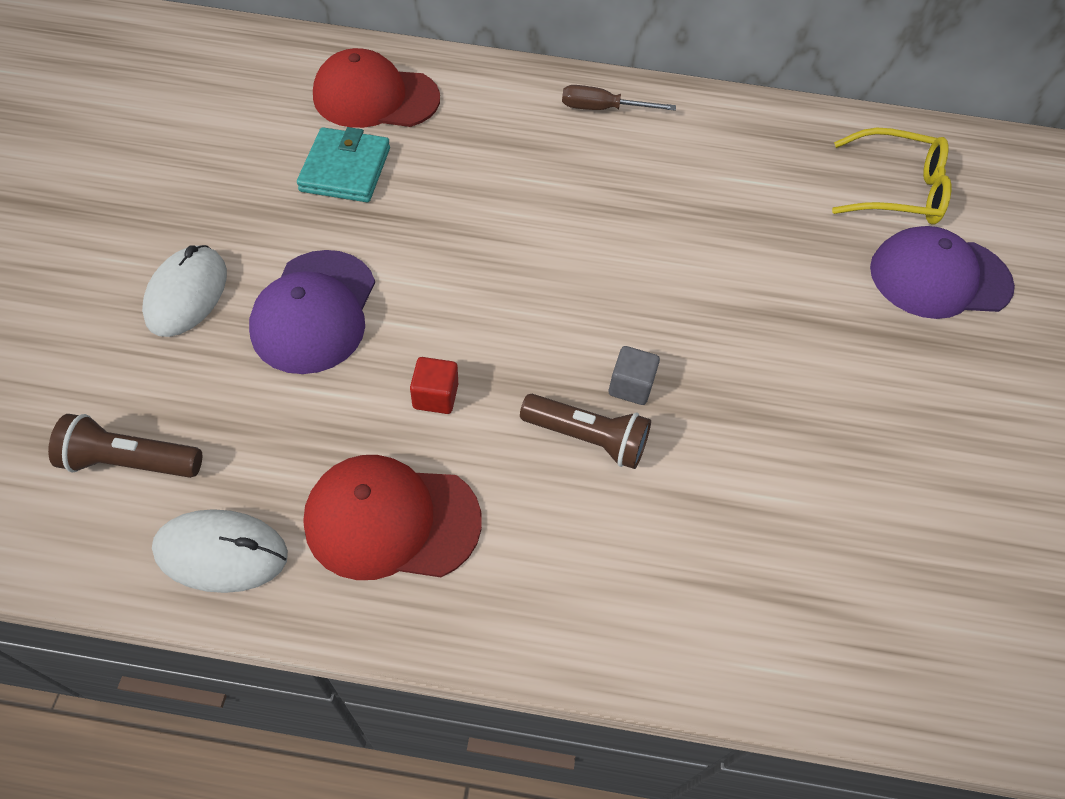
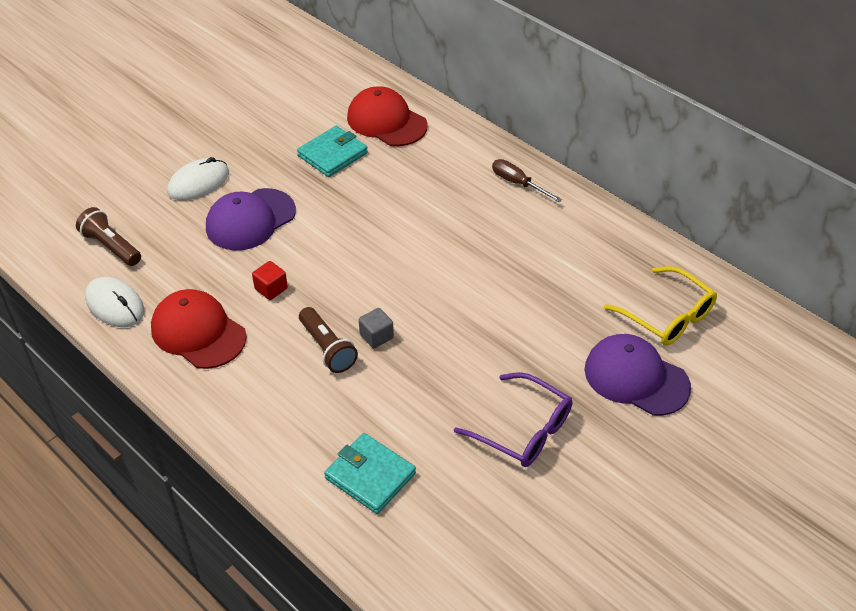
camera: 40 degrees right, 10 degrees down
none -> turquoise wallet [324,433,416,514]
none -> purple glasses [454,372,572,467]

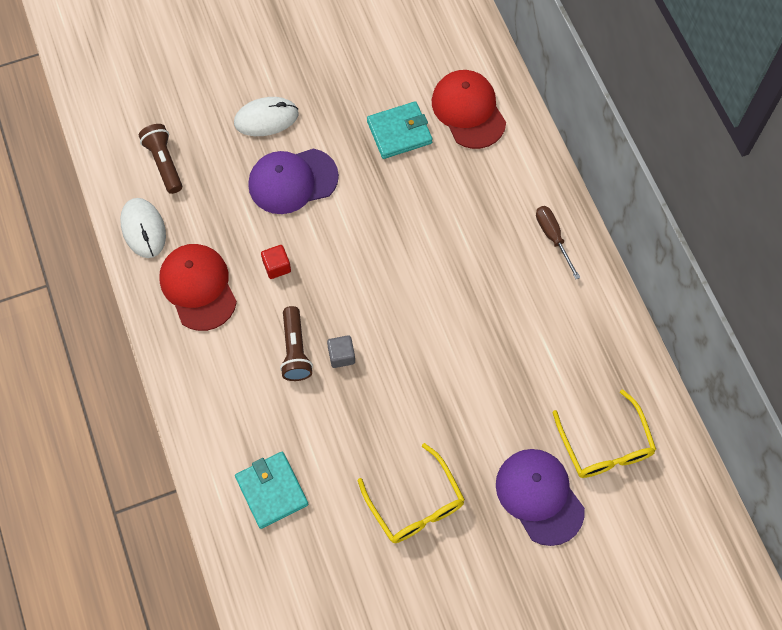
camera: 25 degrees right, 20 degrees up
purple glasses [454,372,572,467] -> yellow glasses [358,443,465,543]

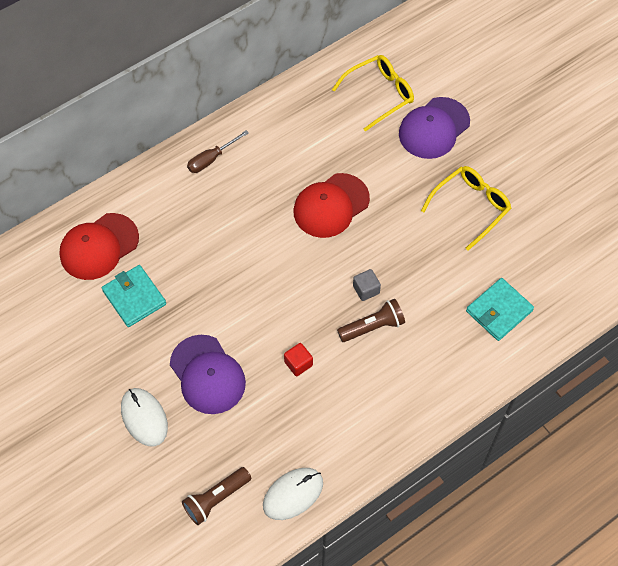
camera: 105 degrees left, 5 degrees down
red cap [159,244,237,331] -> red cap moved to [293,173,370,238]

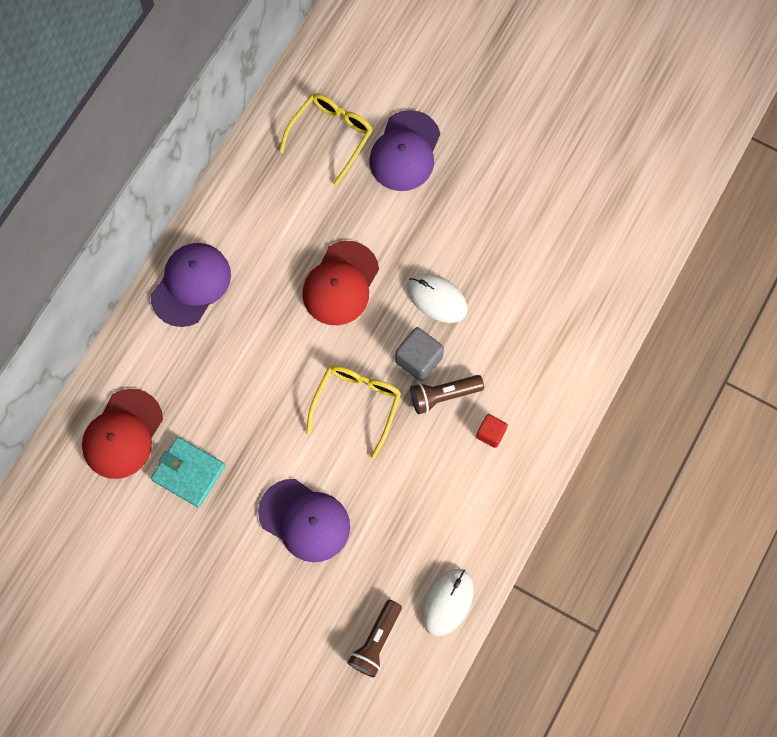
camera: 25 degrees left, 10 degrees up
white mouse [121,388,168,447] -> white mouse moved to [407,273,468,323]
brown screwdriver [187,130,249,173] -> purple cap [151,243,231,327]
red cube [284,343,313,376] -> red cube moved to [476,414,508,448]
brown flashlight [337,299,405,342] -> brown flashlight turned 150 degrees counterclockwise [410,375,484,414]
grey cube [353,269,381,301] -> grey cube [395,327,444,382], size x1.56
yellow glasses [421,166,511,251] -> yellow glasses moved to [306,365,401,459]
turquoise wallet [466,278,534,341] -> none

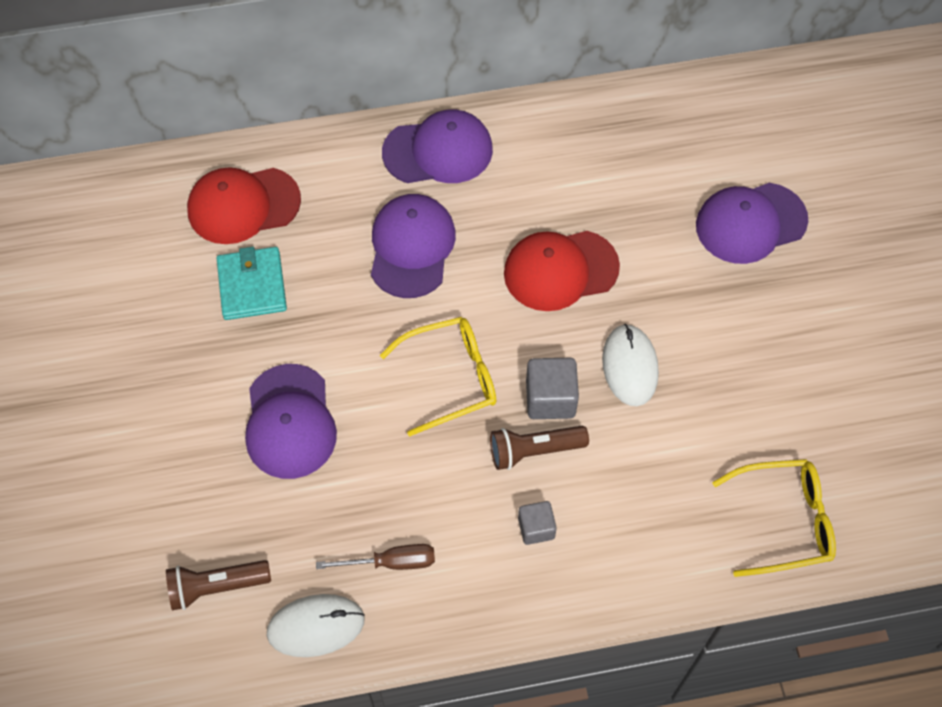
camera: 50 degrees right, 10 degrees down
yellow glasses [279,93,373,185] -> yellow glasses moved to [712,459,836,577]
brown flashlight [410,375,484,414] -> brown flashlight turned 45 degrees counterclockwise [490,426,589,470]
red cube [476,414,508,448] -> grey cube [518,501,557,545]
none -> brown screwdriver [316,544,435,570]
none -> purple cap [371,194,456,298]

